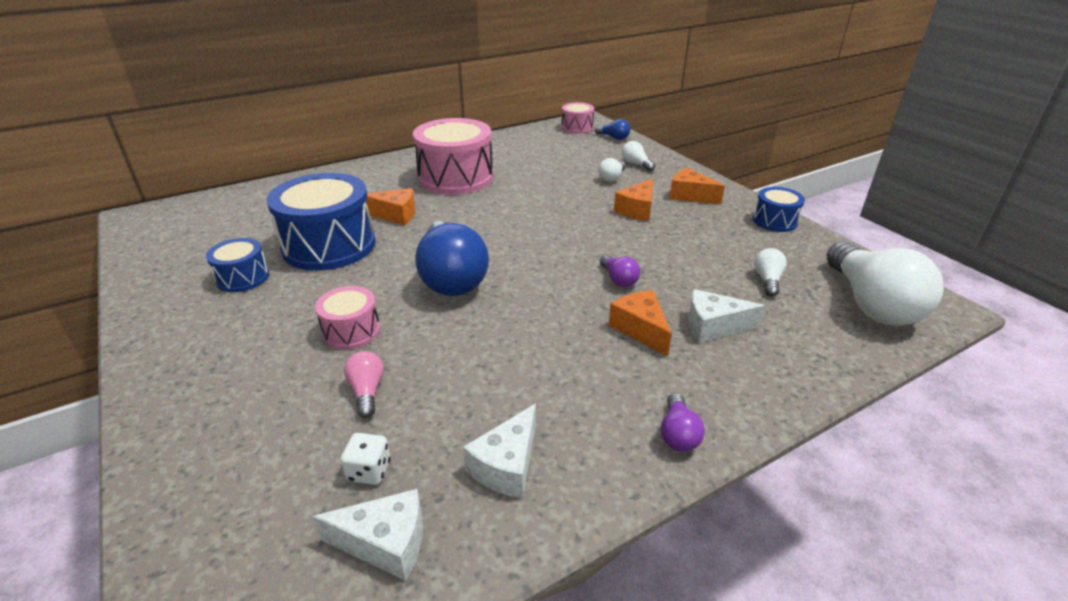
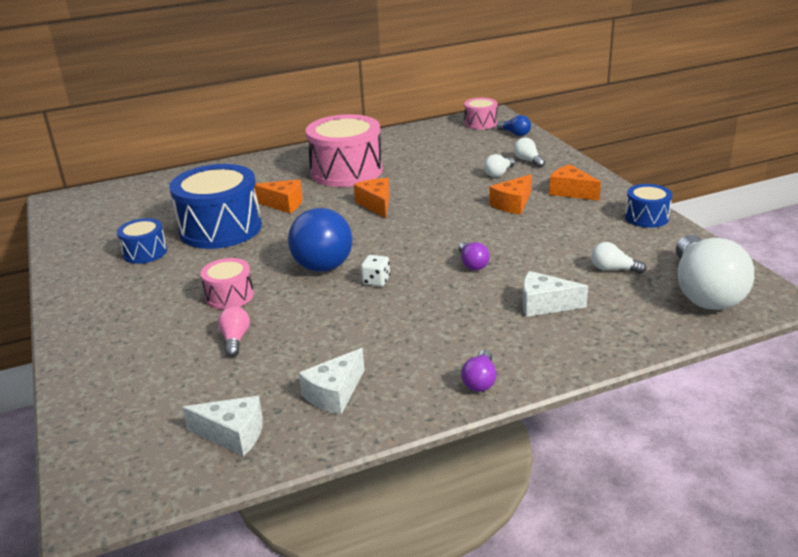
camera: 10 degrees right, 5 degrees down
white dice [341,433,391,485] -> white dice moved to [361,255,390,286]
orange cheese [609,290,672,356] -> orange cheese moved to [354,178,390,218]
white light bulb [754,248,787,297] -> white light bulb turned 90 degrees counterclockwise [591,242,646,274]

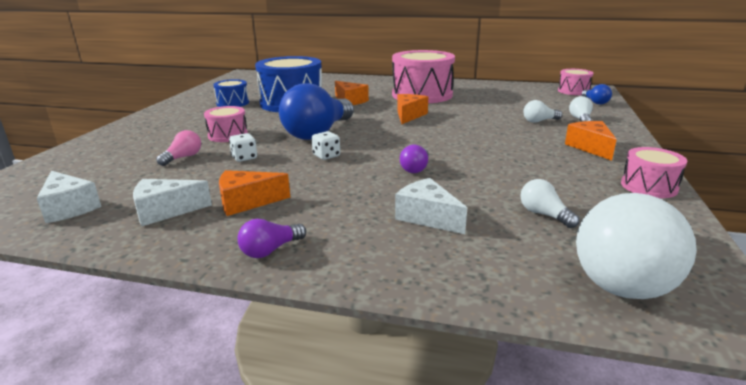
camera: 35 degrees right, 5 degrees down
orange cheese [489,174,532,215] -> orange cheese moved to [219,170,290,216]
blue drum [625,184,672,228] -> pink drum [621,147,687,198]
none -> white dice [229,133,257,162]

